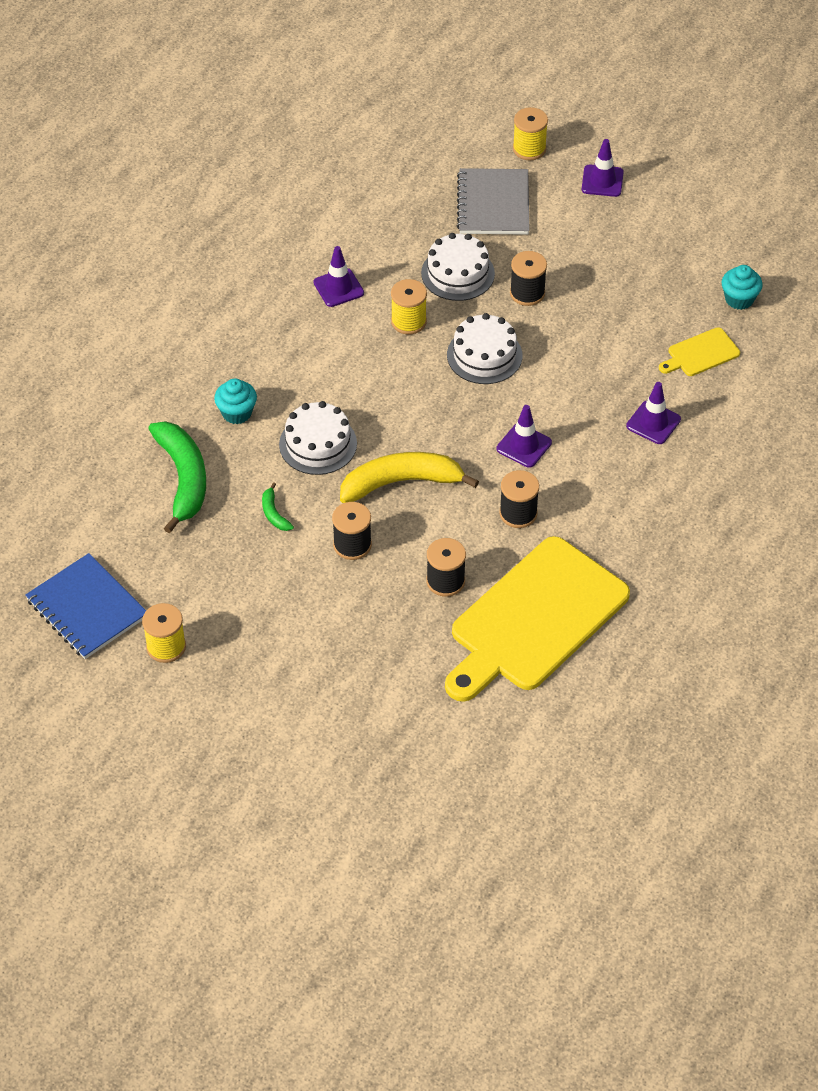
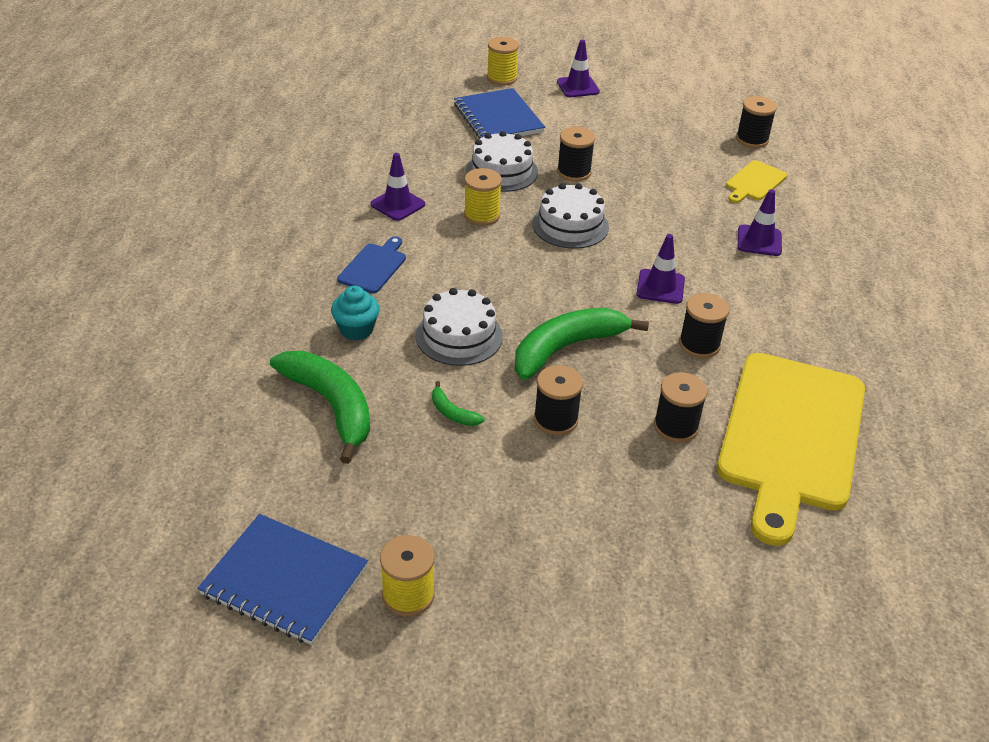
camera: 25 degrees left, 10 degrees down
yellow banana [340,452,479,503] -> green banana [514,308,649,380]
grey notebook [457,168,530,235] -> blue notebook [454,88,545,139]
turquoise cupcake [722,265,763,310] -> black spool [736,96,777,148]
none -> blue cutting board [337,236,406,294]

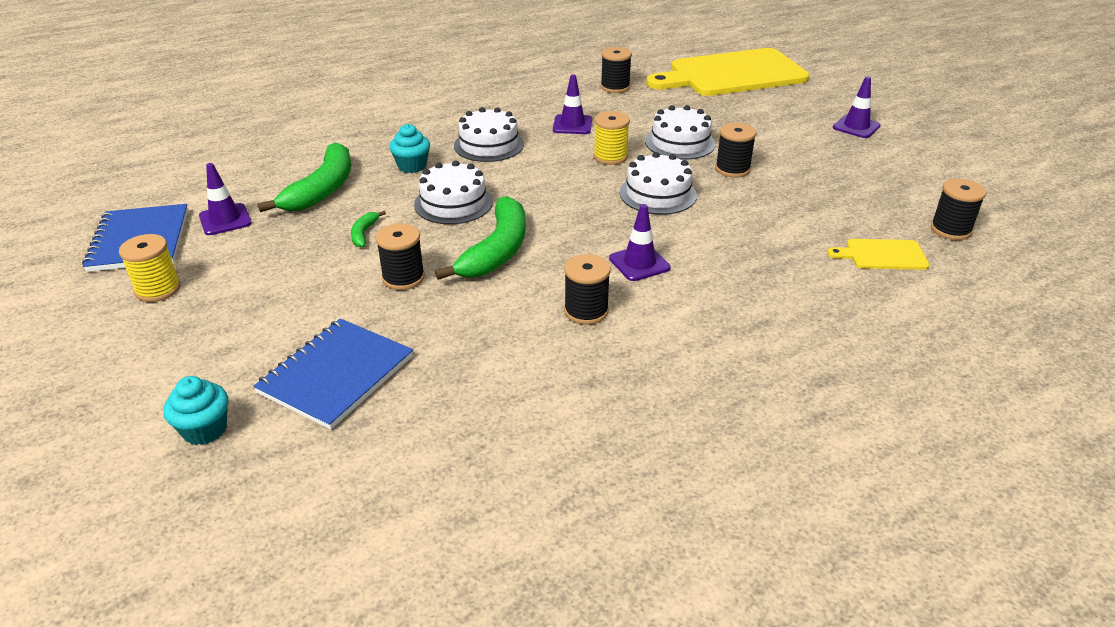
camera: 55 degrees right, 5 degrees down
blue cutting board [337,236,406,294] -> white cake [454,107,524,162]
blue notebook [454,88,545,139] -> blue notebook moved to [253,318,413,429]
yellow spool [487,37,519,86] -> none
green banana [514,308,649,380] -> green banana turned 90 degrees clockwise [435,196,526,280]
black spool [654,372,707,443] -> black spool moved to [601,47,632,93]
yellow cutting board [717,353,865,546] -> yellow cutting board moved to [646,48,809,96]
purple traffic cone [738,189,782,256] -> purple traffic cone moved to [199,163,252,235]
none -> turquoise cupcake [163,376,228,445]

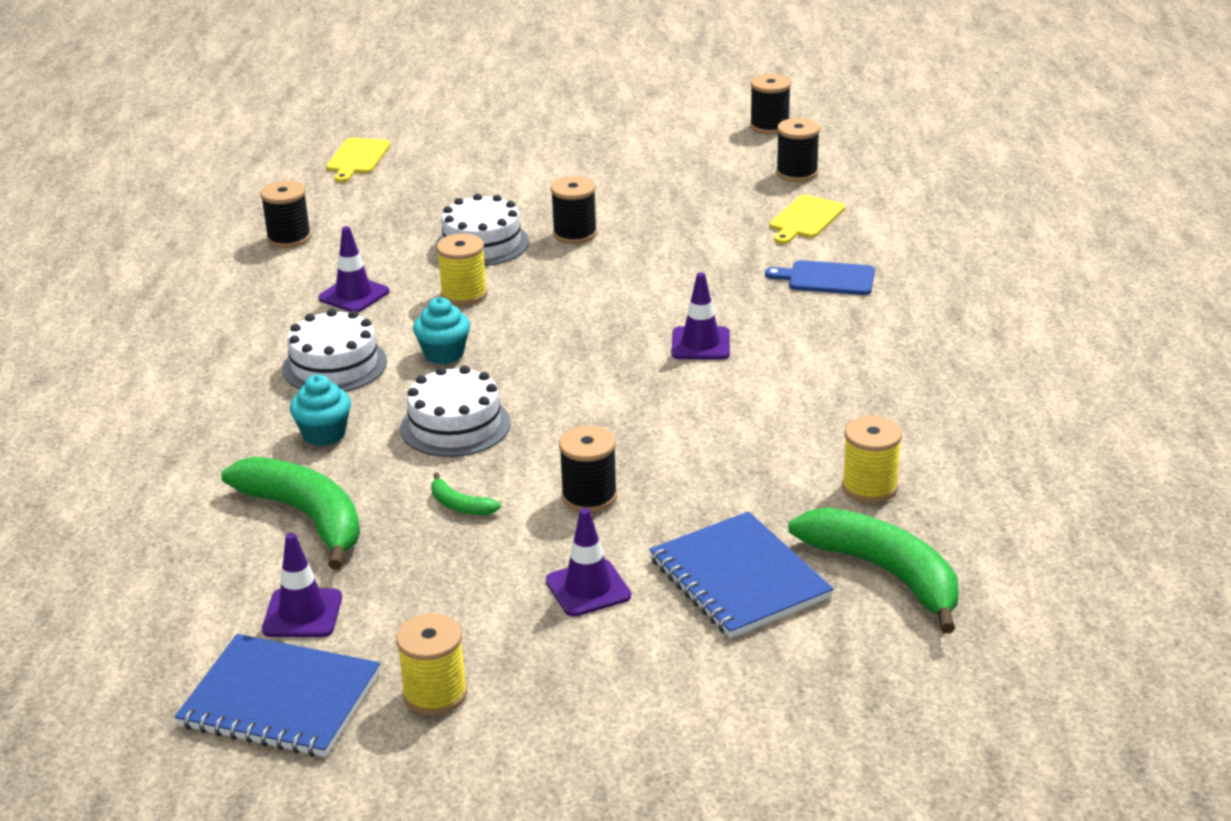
camera: 60 degrees left, 5 degrees down
turquoise cupcake [163,376,228,445] -> turquoise cupcake moved to [413,297,470,365]
green banana [435,196,526,280] -> green banana moved to [788,507,959,633]
black spool [564,254,611,325] -> black spool moved to [750,74,791,134]
white cake [620,152,697,215] -> none
yellow cutting board [646,48,809,96] -> yellow cutting board [326,138,390,183], size x0.42
purple traffic cone [833,76,881,138] -> purple traffic cone moved to [546,508,631,617]
none -> blue cutting board [765,260,875,295]
none -> yellow spool [842,416,902,503]

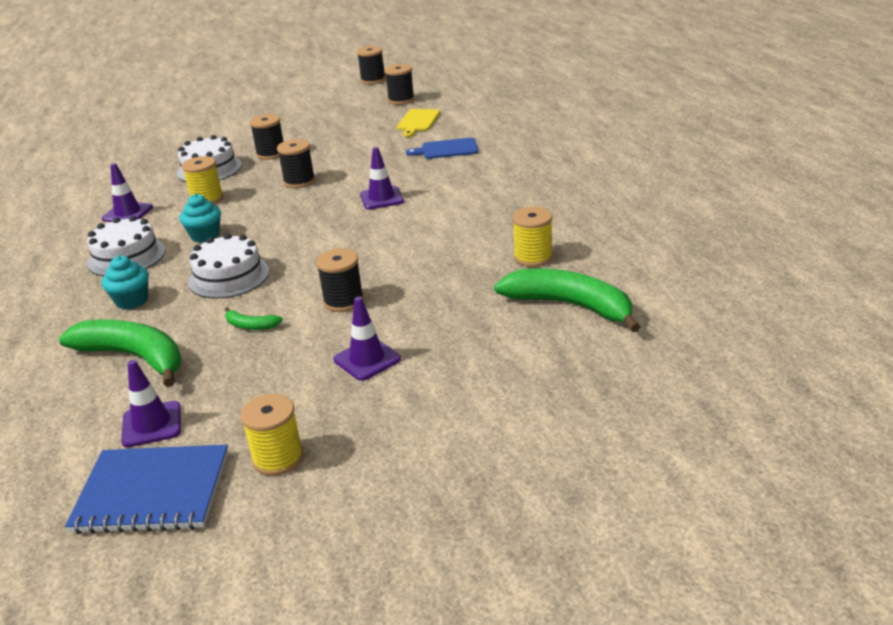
camera: 15 degrees left, 0 degrees up
black spool [260,180,311,248] -> black spool moved to [277,139,315,188]
yellow cutting board [326,138,390,183] -> none
blue notebook [649,511,833,638] -> none

